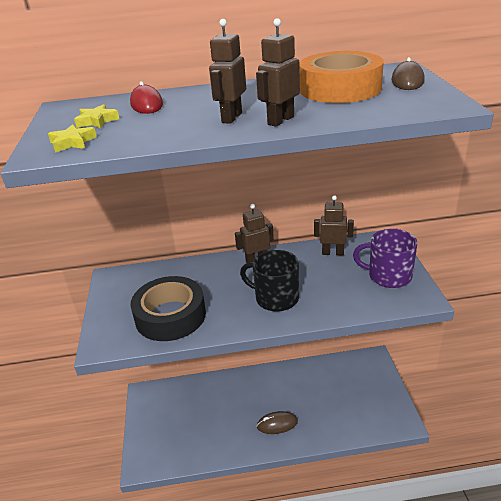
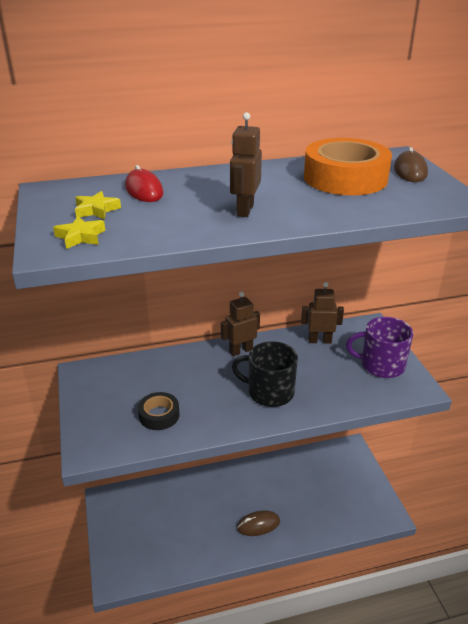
camera: 10 degrees left, 0 degrees up
black tape [130,276,206,341] -> black tape [138,392,179,430], size x0.52
brown robot [256,18,300,127] -> none

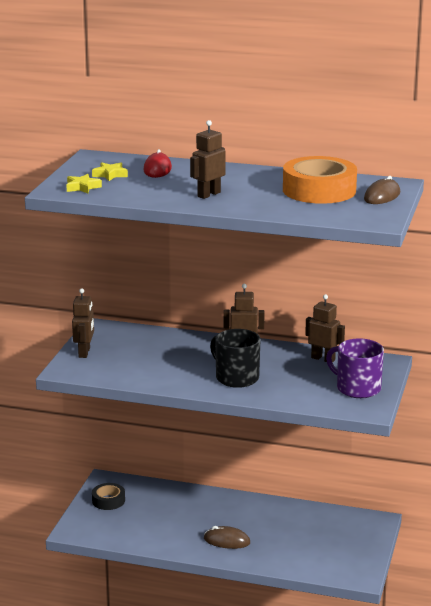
camera: 30 degrees right, 10 degrees down
black tape [138,392,179,430] -> black tape moved to [92,483,125,510]
none -> brown robot [72,288,94,358]

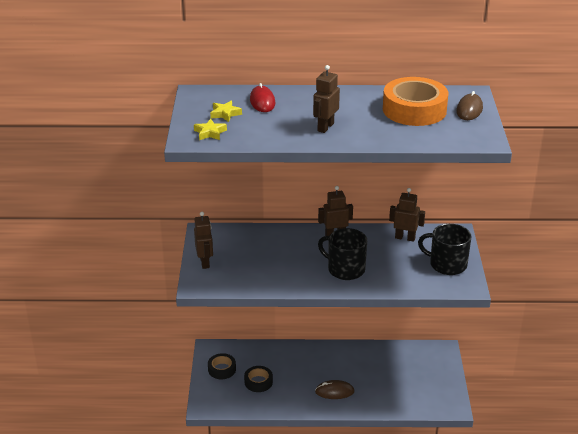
camera: 15 degrees left, 10 degrees up
purple mug [326,338,384,398] -> black mug [418,224,471,275]
none -> black tape [244,366,273,392]

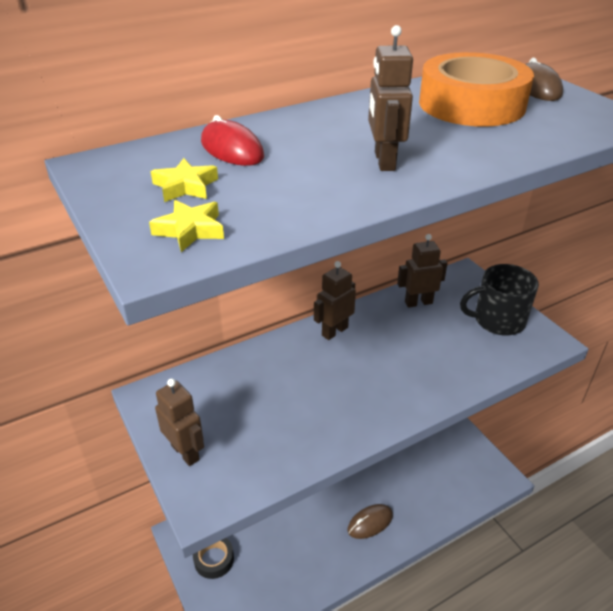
camera: 30 degrees left, 5 degrees up
black tape [244,366,273,392] -> none
black mug [318,228,367,280] -> none

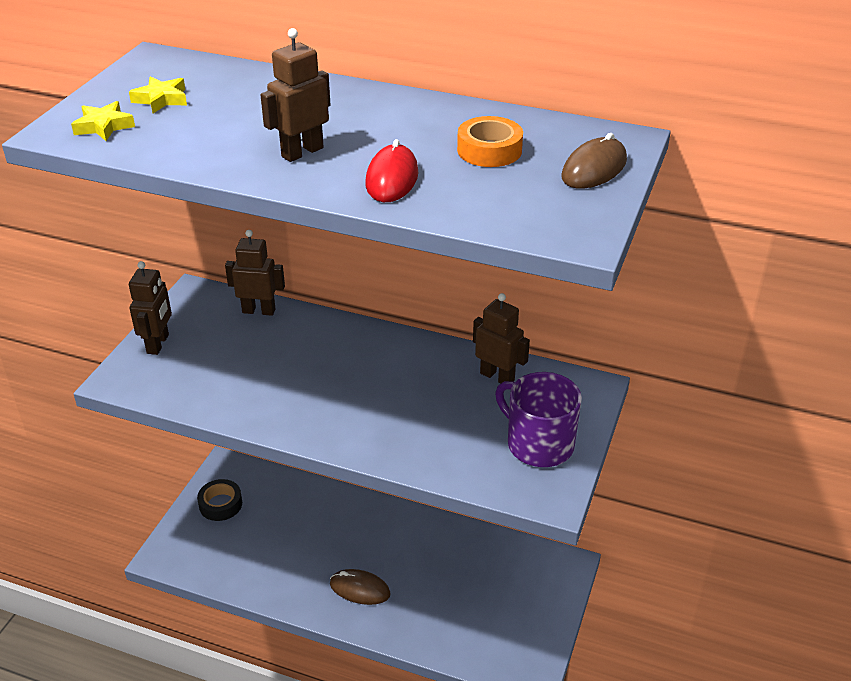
camera: 50 degrees right, 0 degrees up
red mouse [201,115,264,166] -> red mouse moved to [365,139,418,202]
brown robot [314,261,356,340] -> brown robot moved to [225,230,285,316]
orange tape [419,52,534,127] -> orange tape [457,116,523,167], size x0.52
black mug [460,264,539,335] -> purple mug [495,372,582,467]

